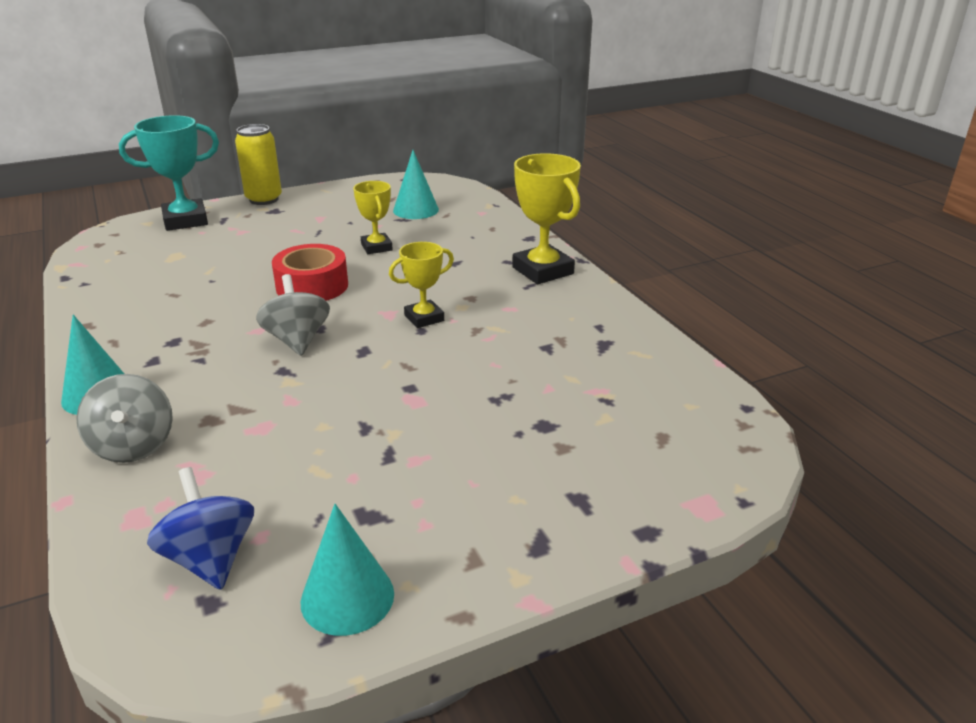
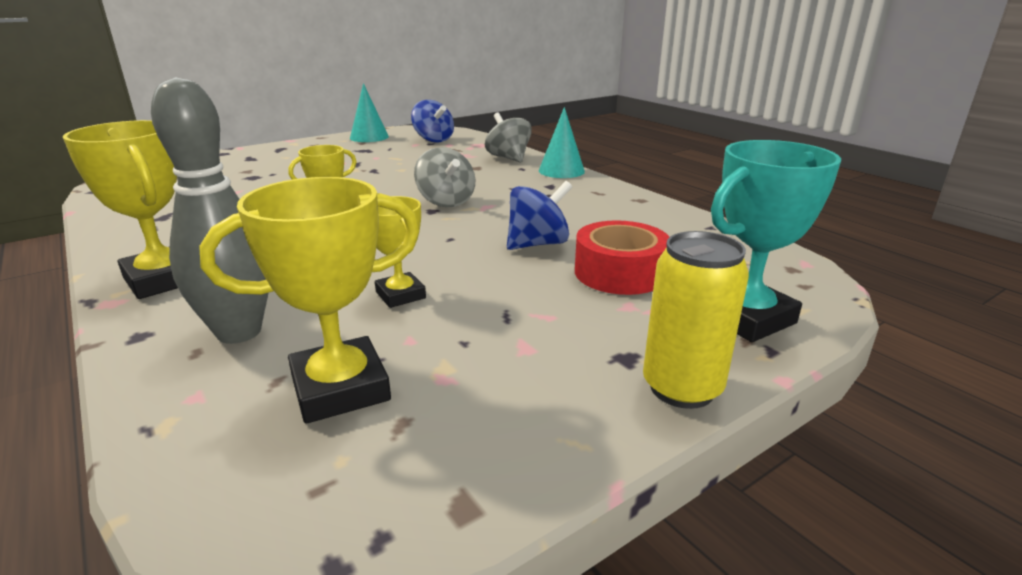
camera: 170 degrees right, 5 degrees down
red tape [272,244,348,301] -> red tape moved to [575,220,669,295]
turquoise cone [393,150,439,219] -> yellow trophy [199,177,419,424]
none -> grey bowling pin [151,77,268,344]
none -> blue spinning top [507,181,572,250]

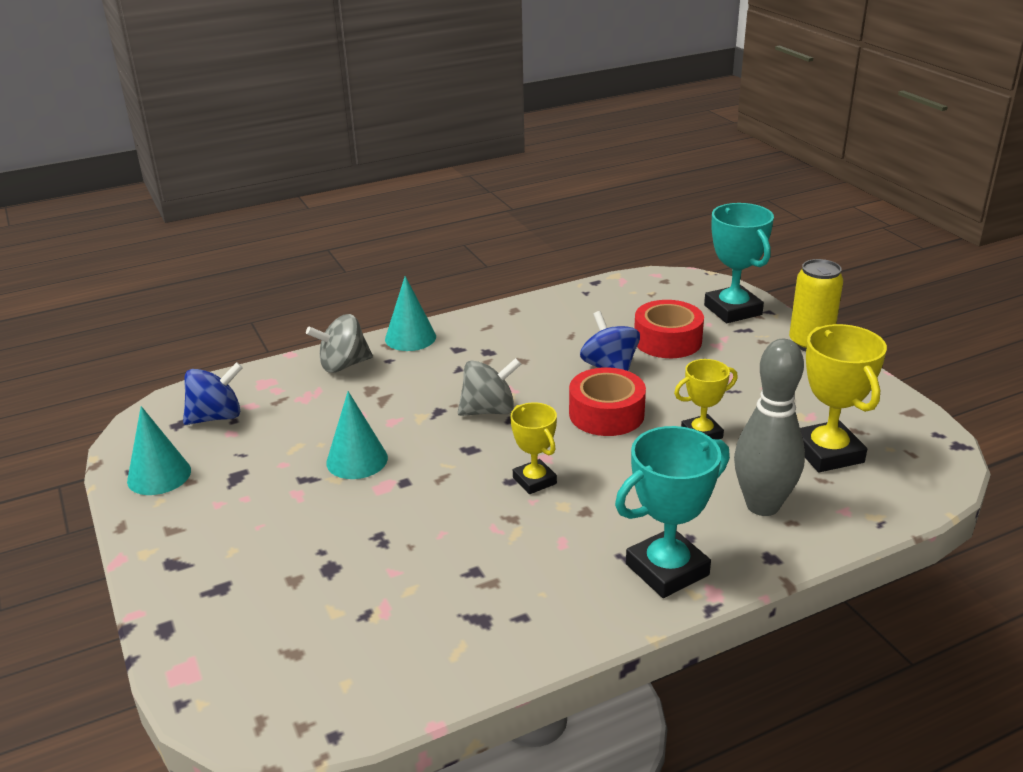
camera: 80 degrees left, 5 degrees up
yellow trophy [63,120,178,299] -> turquoise trophy [615,426,730,598]
none -> turquoise cone [326,391,388,479]
none -> red tape [569,367,646,436]

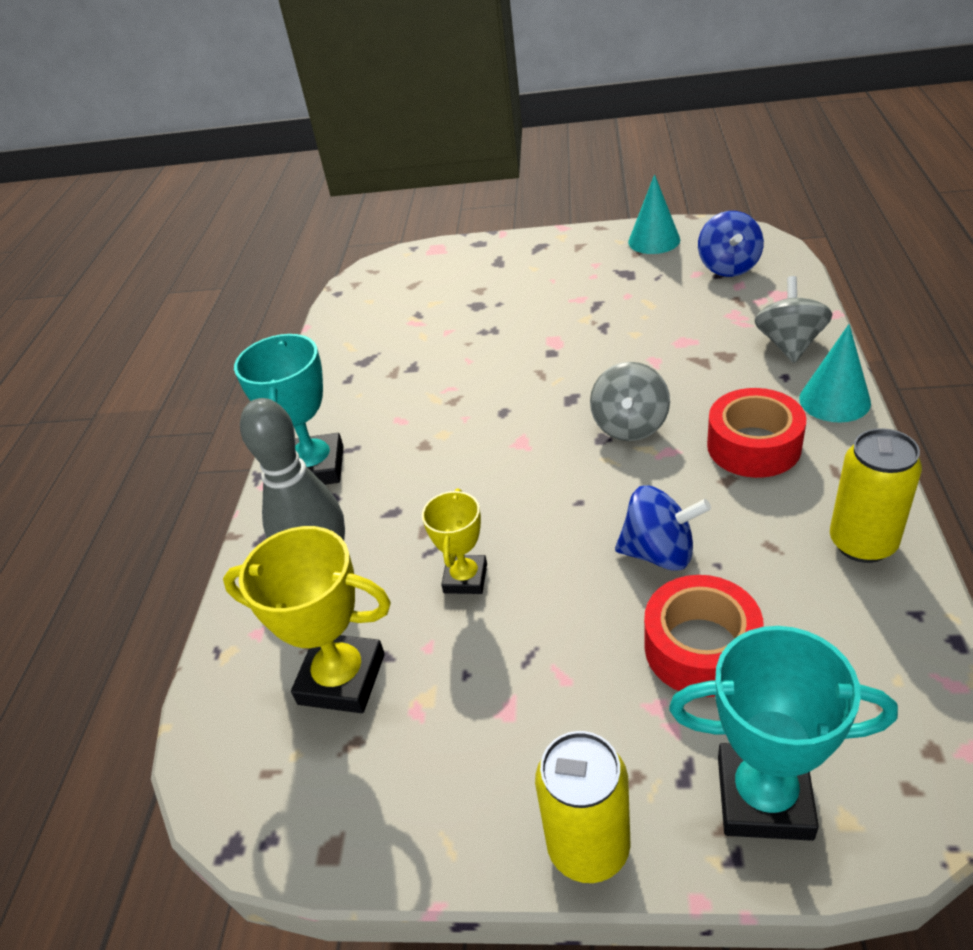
camera: 125 degrees right, 10 degrees up
turquoise cone [326,391,388,479] -> none
yellow trophy [510,402,557,494] -> none
red tape [569,367,646,436] -> red tape moved to [707,388,806,478]
none -> yellow can [830,428,922,563]

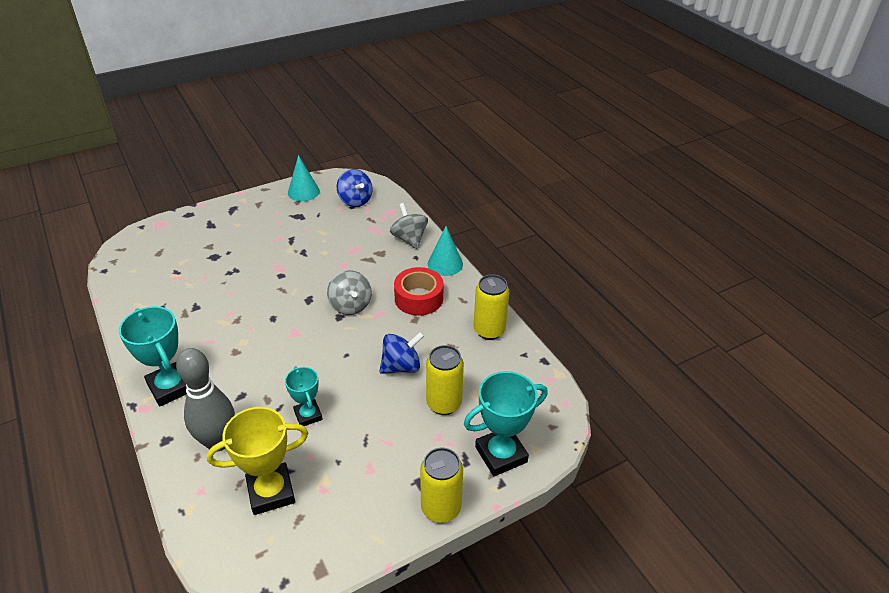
camera: 40 degrees left, 0 degrees up
yellow trophy [422,488,487,594] -> turquoise trophy [285,366,323,426]
red tape [644,575,764,697] -> yellow can [426,345,464,415]

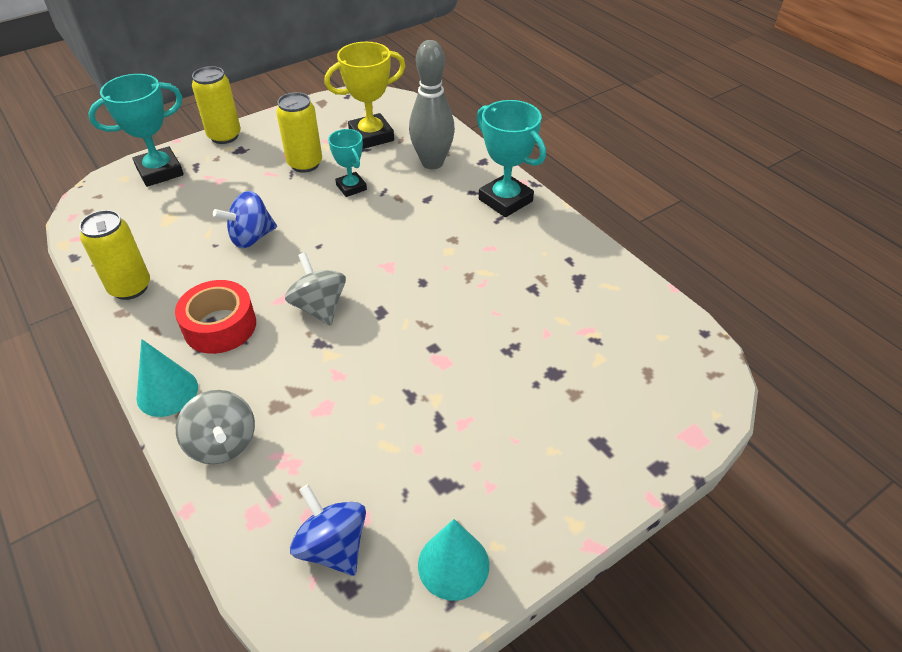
camera: 175 degrees right, 5 degrees up
yellow can [426,345,464,415] -> yellow can moved to [276,92,322,173]

